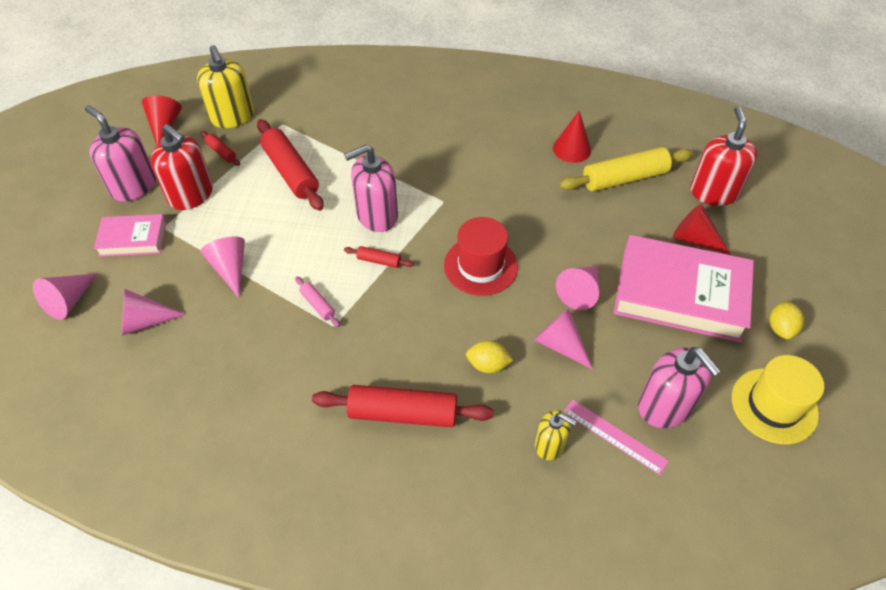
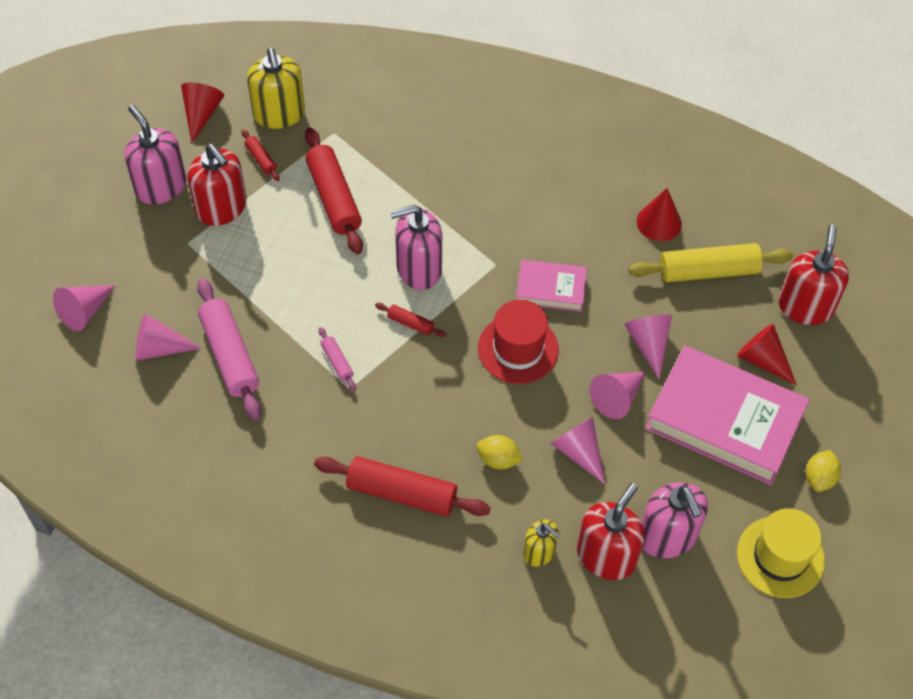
camera: 10 degrees right, 5 degrees up
pink book [94,214,167,257] -> pink book moved to [516,259,587,312]
pink cone [201,237,245,298] -> pink cone moved to [625,314,672,380]
pink ruler [563,399,669,475] -> red soap dispenser [577,483,645,580]
none -> pink rolling pin [197,278,261,420]

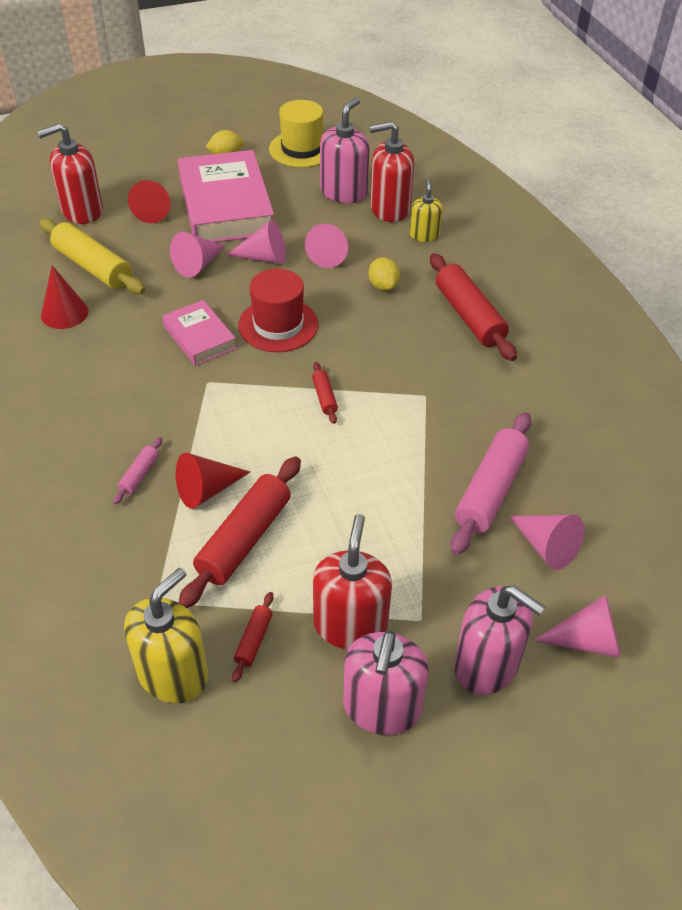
camera: 130 degrees left, 10 degrees down
red cone [181,83,224,143] -> red cone moved to [176,453,250,509]
pink rolling pin [318,327,356,391] -> pink rolling pin moved to [113,437,162,505]
pink soap dispenser [390,205,442,290] -> pink soap dispenser moved to [454,586,545,695]

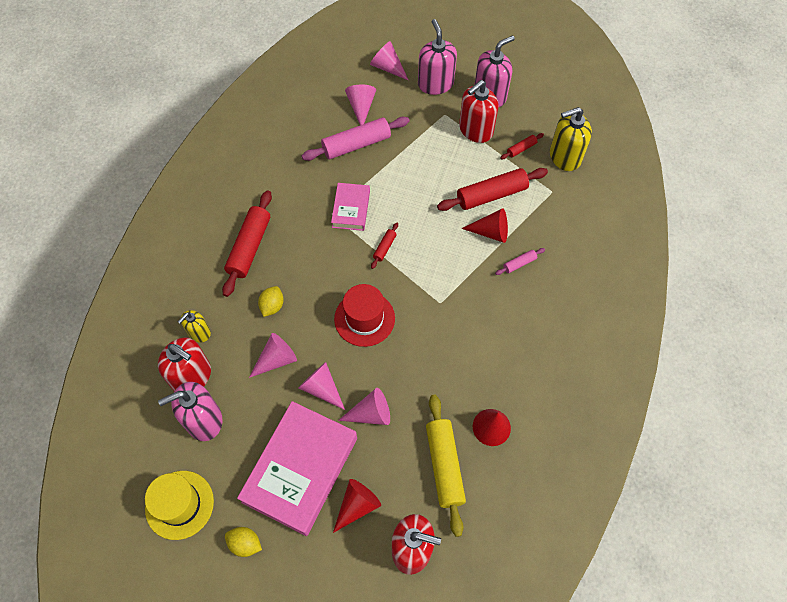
camera: 140 degrees left, 15 degrees up
pink book [162,300,237,366] -> pink book moved to [331,183,370,231]

